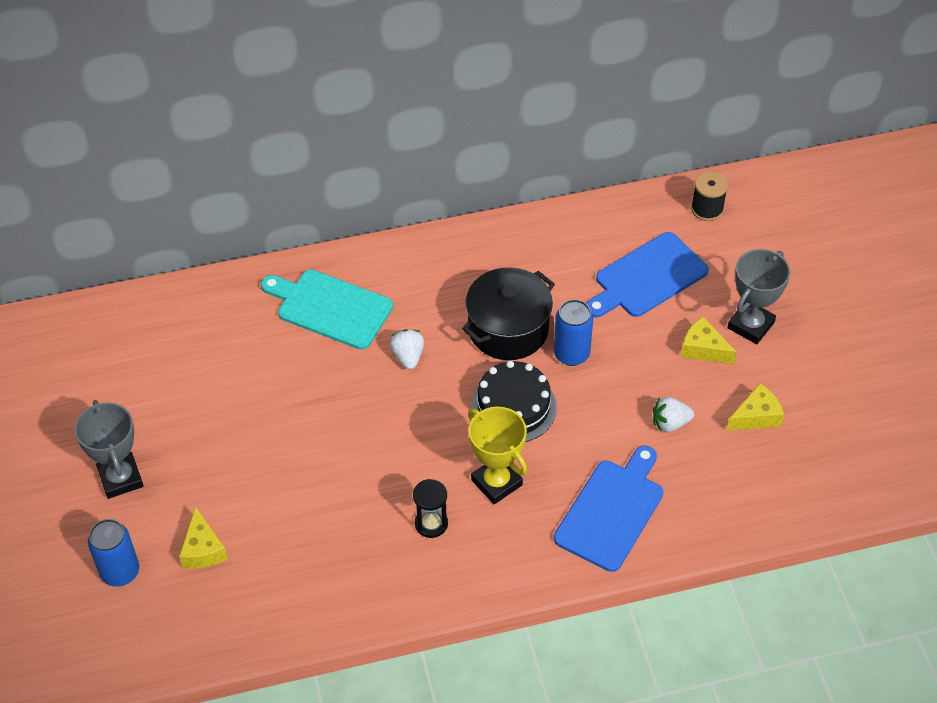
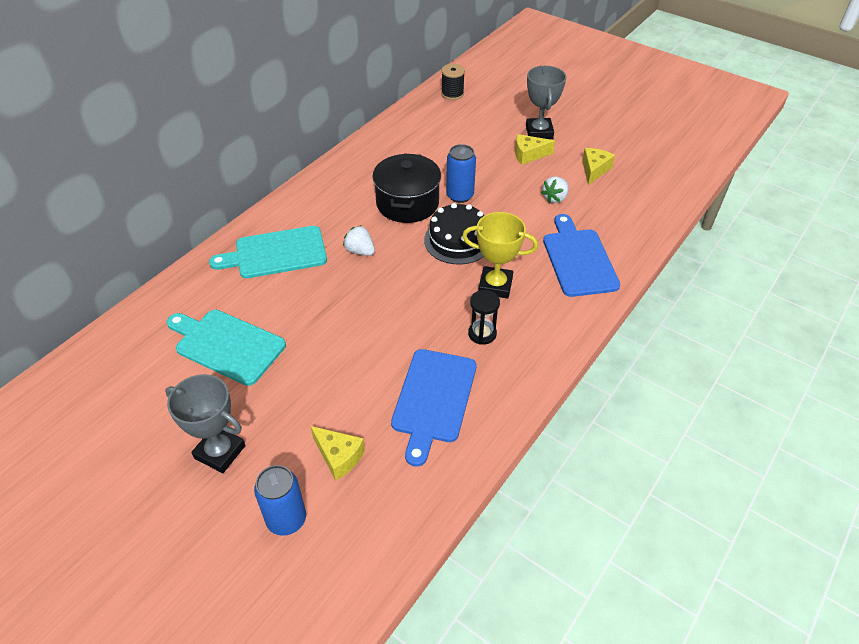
camera: 40 degrees left, 5 degrees down
blue cutting board [586,232,709,318] -> blue cutting board moved to [391,349,476,467]
none -> turquoise cutting board [166,310,286,386]

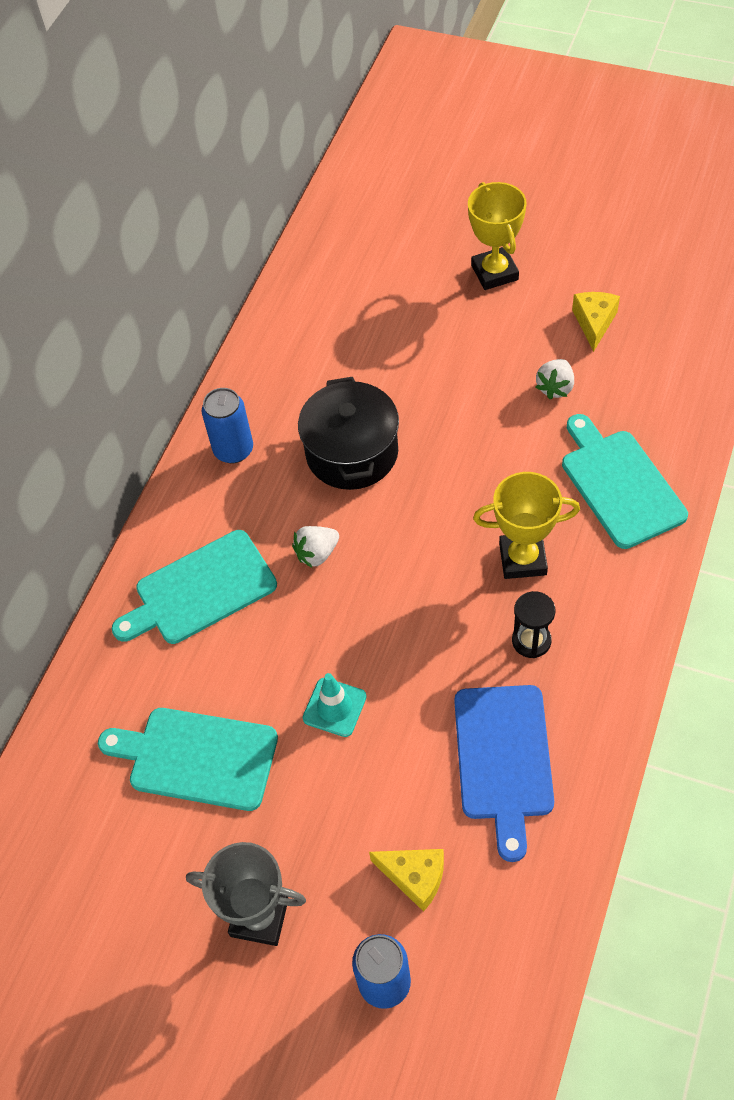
camera: 10 degrees left, 10 degrees up
white strawberry [343,225,375,256] -> white strawberry turned 60 degrees counterclockwise [292,526,339,568]
black cake [424,203,485,264] -> none
black spool [441,64,465,100] -> none
blue can [446,144,476,203] -> blue can moved to [201,388,253,463]
yellow cheese [515,134,555,165] -> none
grey trophy [526,66,566,139] -> yellow trophy [468,182,527,290]
blue cutting board [543,214,620,297] -> turquoise cutting board [562,414,688,549]
none -> turquoise traffic cone [303,673,367,737]

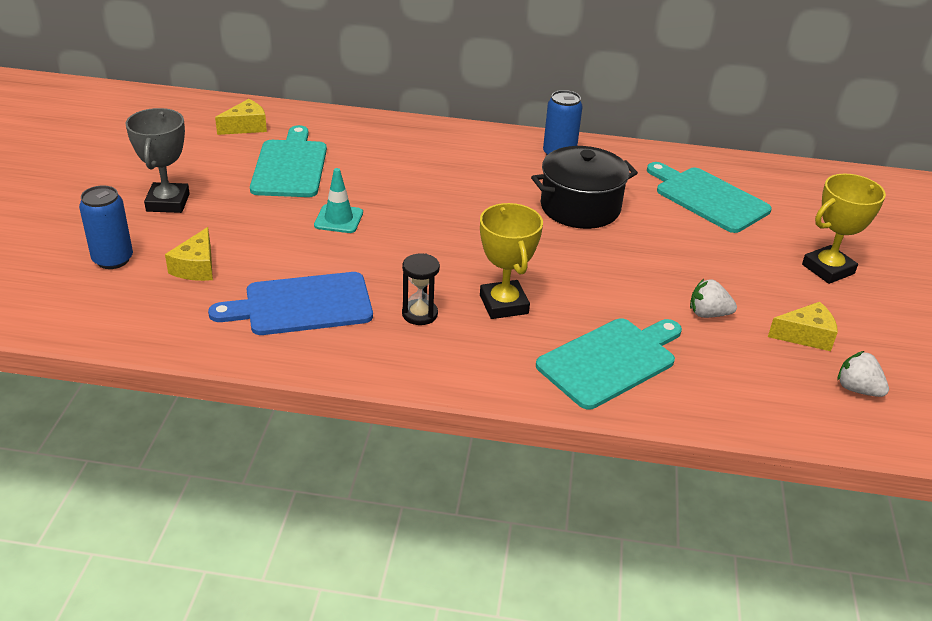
camera: 70 degrees right, 20 degrees down
turquoise cutting board [112,530,277,644] -> turquoise cutting board moved to [647,162,772,233]
white strawberry [292,526,339,568] -> white strawberry moved to [838,351,889,397]
none -> yellow cheese [215,99,267,135]

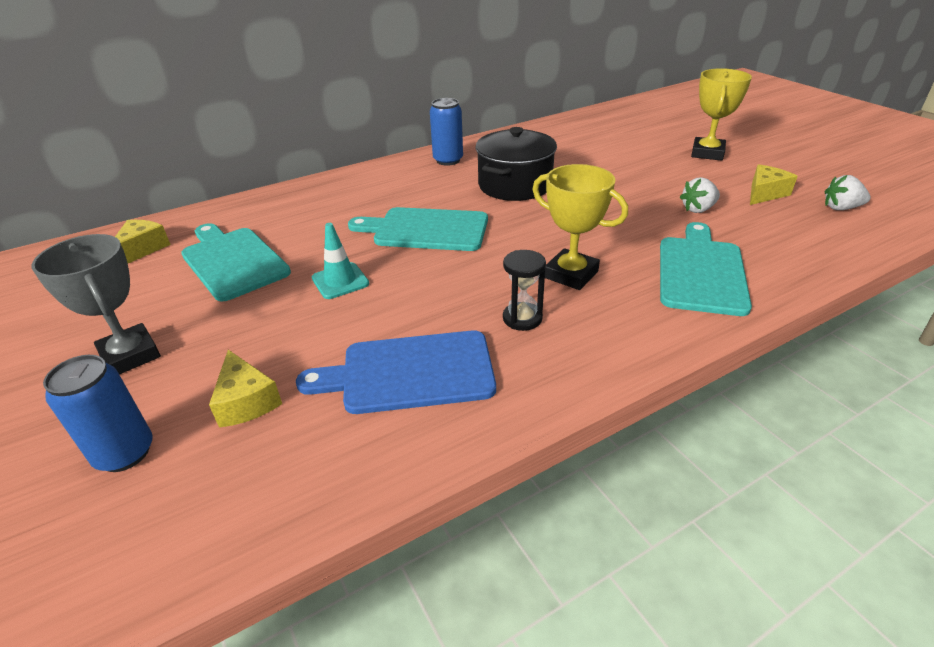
camera: 35 degrees left, 0 degrees up
blue cutting board [208,272,373,335] -> blue cutting board turned 45 degrees clockwise [296,330,496,414]
turquoise cutting board [647,162,772,233] -> turquoise cutting board moved to [348,207,488,251]

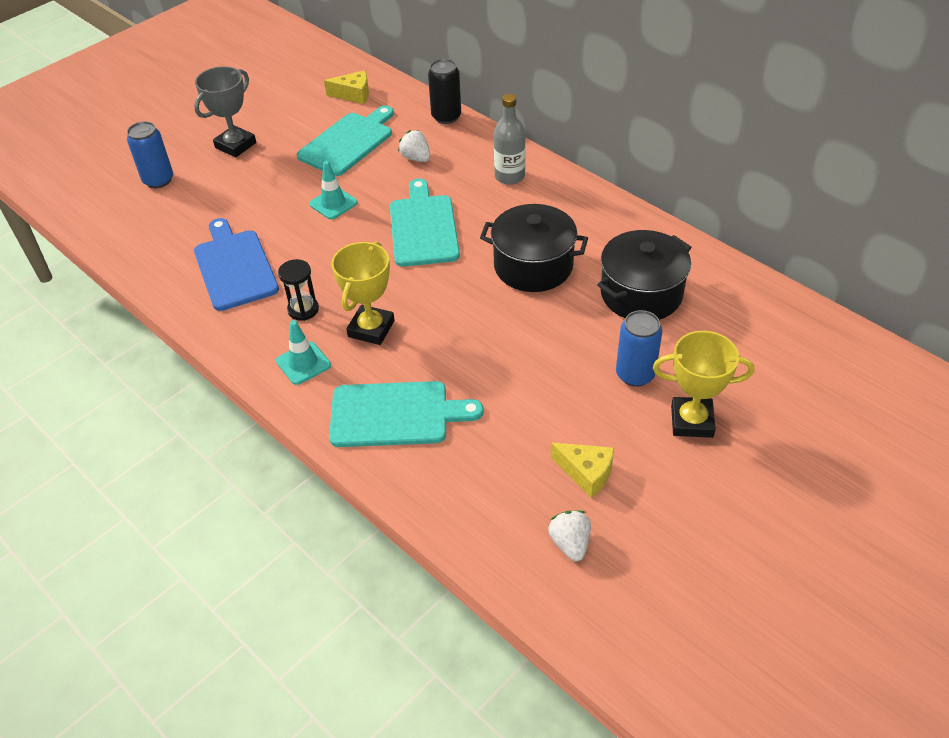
camera: 75 degrees right, 10 degrees up
yellow cheese [209,350,282,427] -> none
blue can [430,98,463,166] -> blue can moved to [616,310,662,387]
white strawberry [680,177,720,213] -> white strawberry moved to [398,130,430,162]
none -> turquoise traffic cone [276,320,331,385]
none -> black can [428,59,461,124]
none -> grey bottle [494,94,526,185]
none -> black pot [597,230,692,320]

